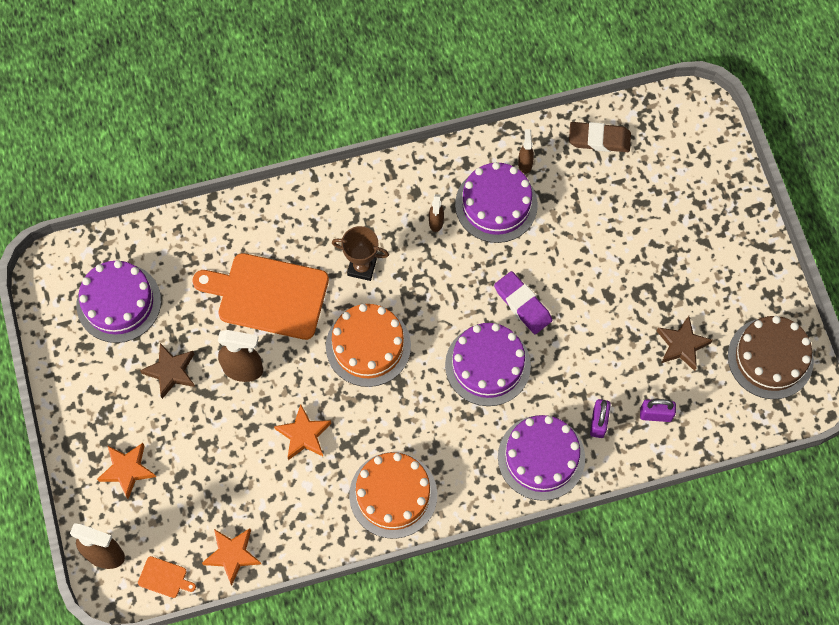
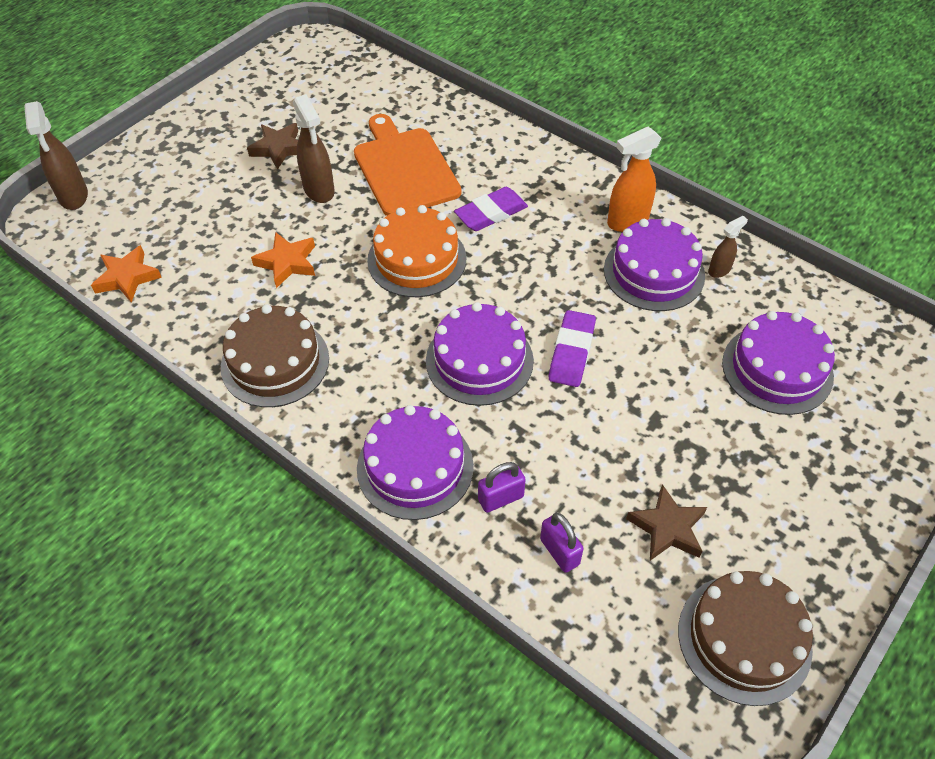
camera: 55 degrees right, 15 degrees down
purple cake [77,260,161,343] -> purple cake moved to [722,311,835,415]
orange star [97,443,156,499] -> none
orange cutting board [138,556,196,598] -> none
brown trophy [332,226,389,281] -> purple eraser [454,187,528,231]
orange cake [349,452,437,539] -> brown cake [221,304,329,407]
brown spray bottle [429,194,444,232] -> none
brown eraser [569,122,631,152] -> none
none -> orange spray bottle [607,127,662,232]

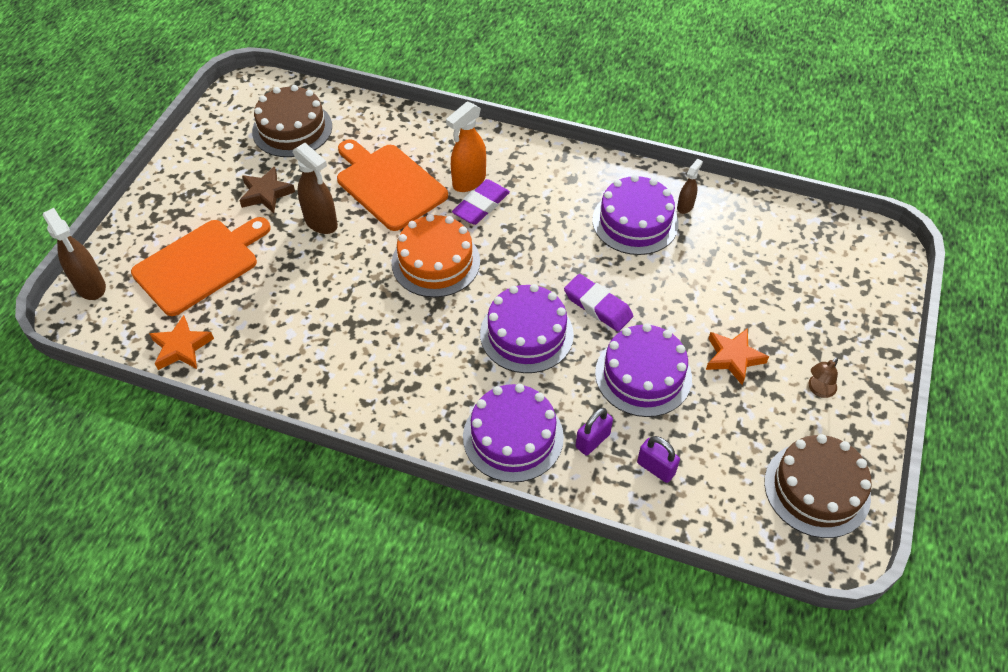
camera: 20 degrees left, 0 degrees up
brown cake [221,304,329,407] -> brown cake moved to [252,85,332,157]
orange star [251,232,315,288] -> orange star moved to [706,328,769,385]
purple eraser [549,310,596,387] -> purple eraser turned 45 degrees counterclockwise [564,274,633,332]
orange spray bottle [607,127,662,232] -> orange spray bottle moved to [446,101,486,192]
brown star [626,484,707,561] -> none
purple cake [722,311,835,415] -> purple cake moved to [595,323,692,417]
none -> orange cutting board [131,217,270,316]
none -> brown lamp [809,357,838,398]

